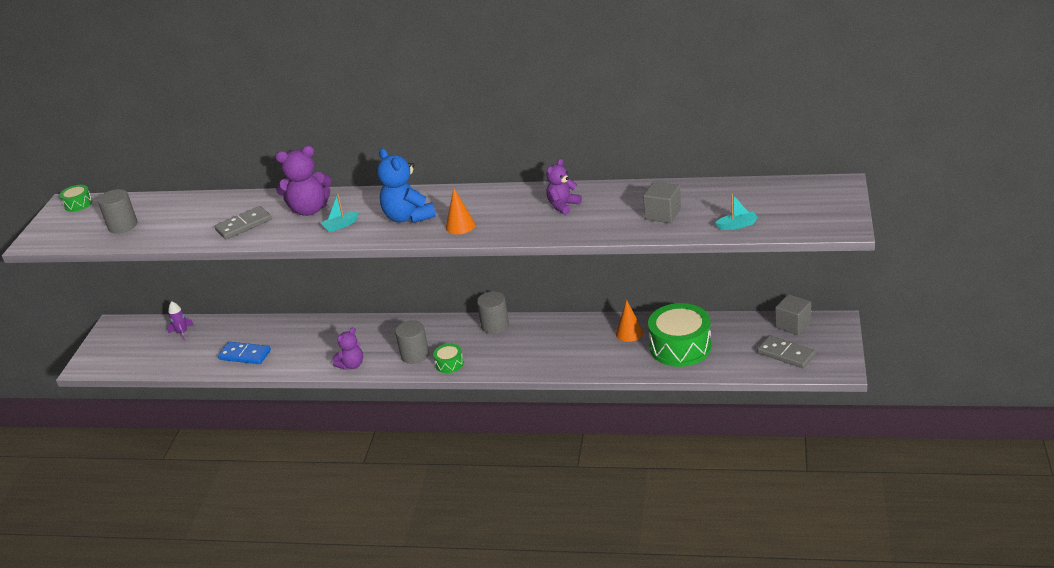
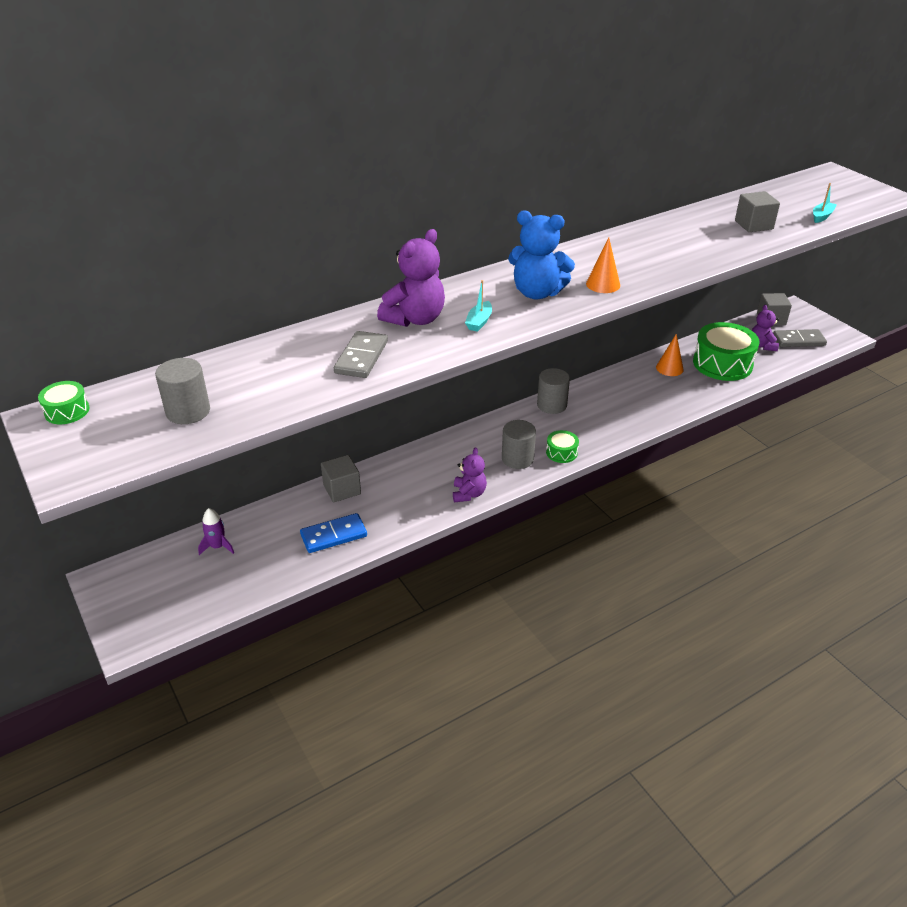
camera: 45 degrees left, 5 degrees up
purple teddy bear [546,159,582,215] -> purple teddy bear moved to [752,305,779,351]
none -> grey cube [321,455,361,502]

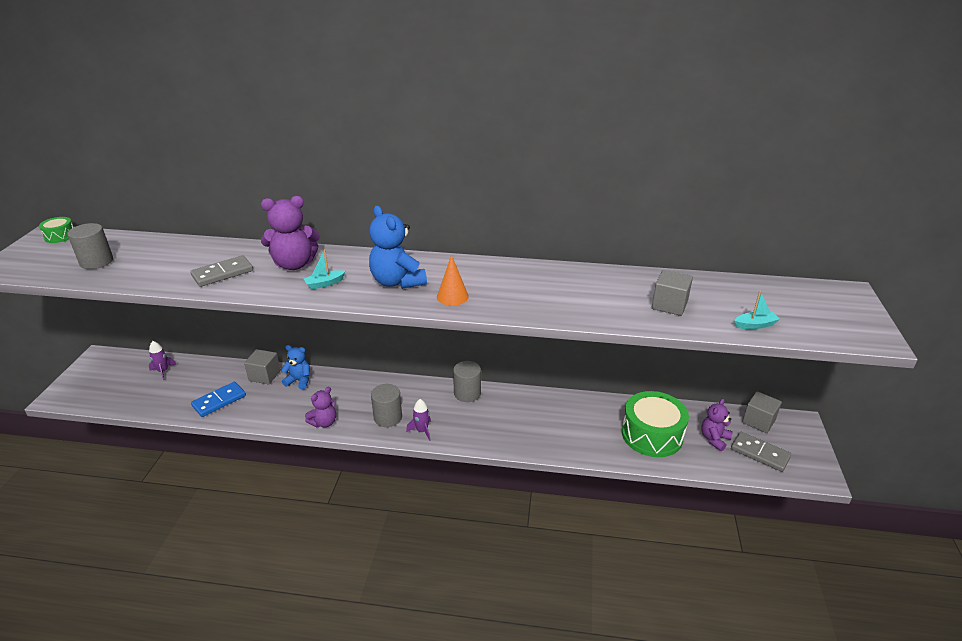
camera: 40 degrees right, 5 degrees down
blue domino [300,513,367,553] -> blue domino turned 60 degrees counterclockwise [191,382,246,417]
green drum [546,430,579,463] -> purple rocket [406,399,431,441]
orange cone [656,334,684,376] -> none
none -> blue teddy bear [281,345,310,389]

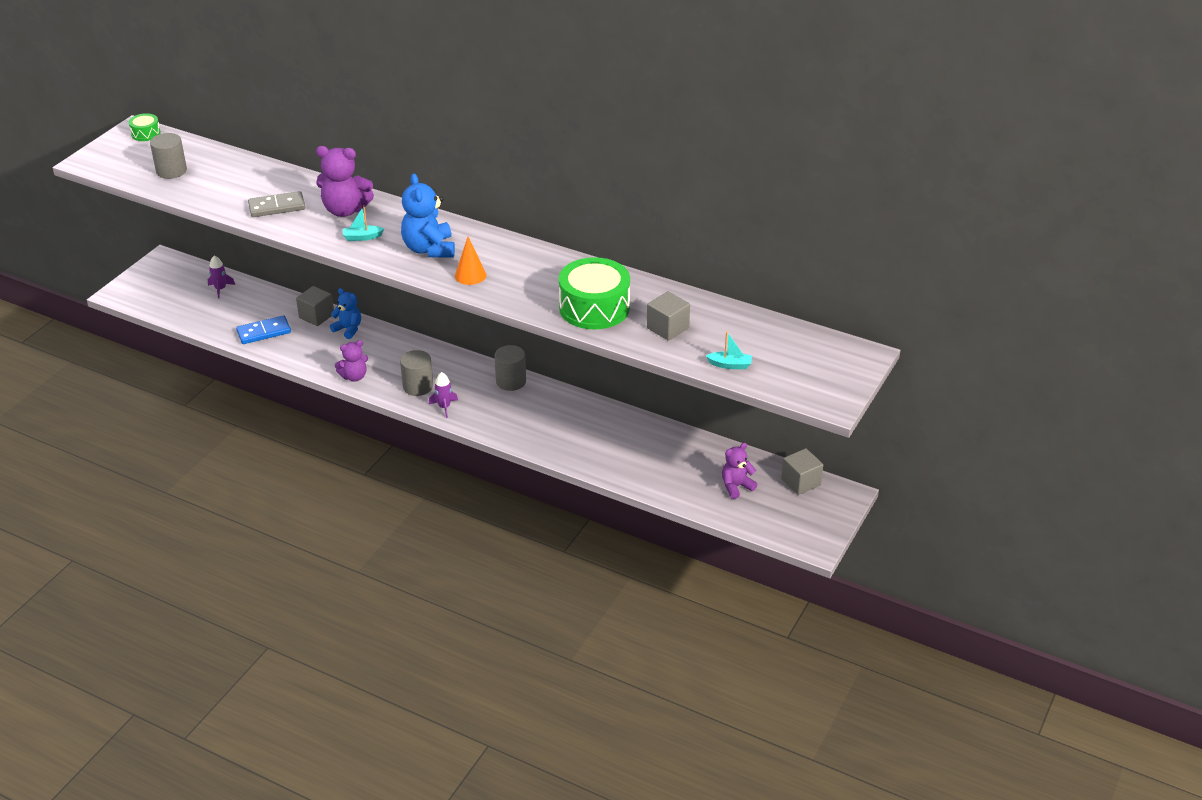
camera: 20 degrees right, 5 degrees up
green drum [622,391,689,457] -> green drum moved to [559,257,630,329]
grey domino [731,432,791,472] -> none

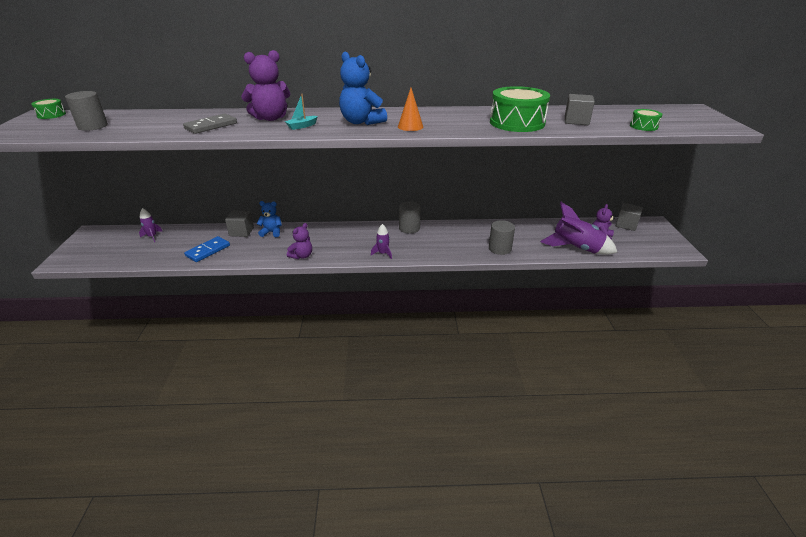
camera: 30 degrees left, 5 degrees down
grey cylinder [400,350,433,396] -> grey cylinder moved to [489,220,515,255]
turquoise boat [706,331,752,369] -> green drum [630,109,663,131]
none -> purple rocket [540,202,617,255]

